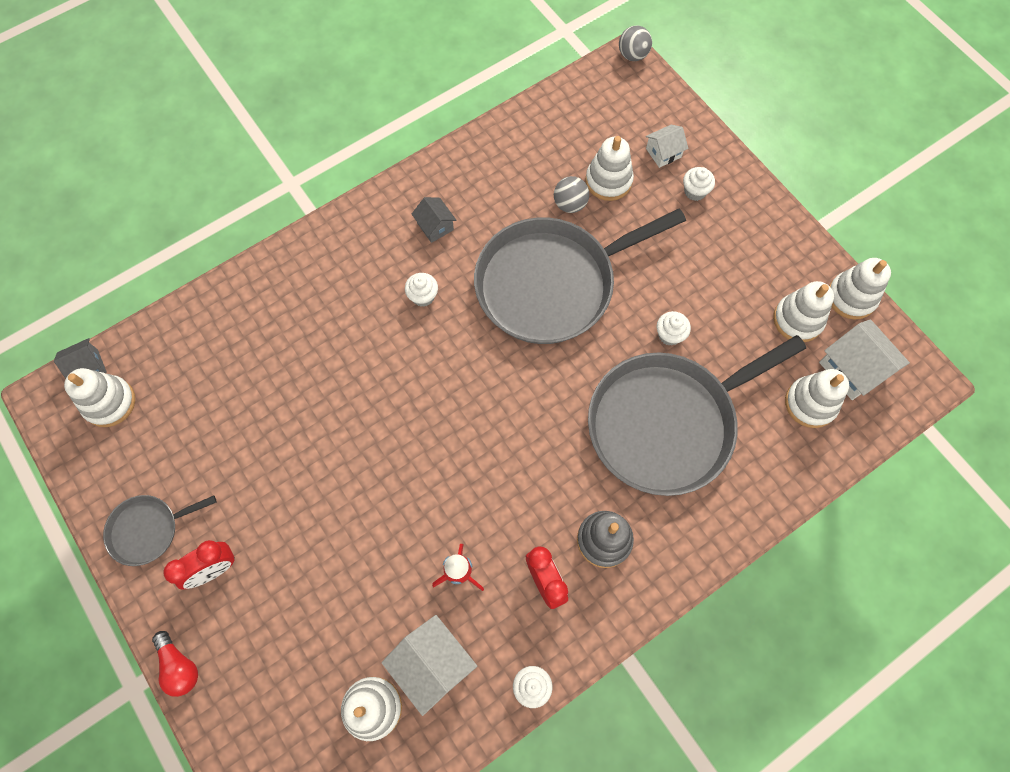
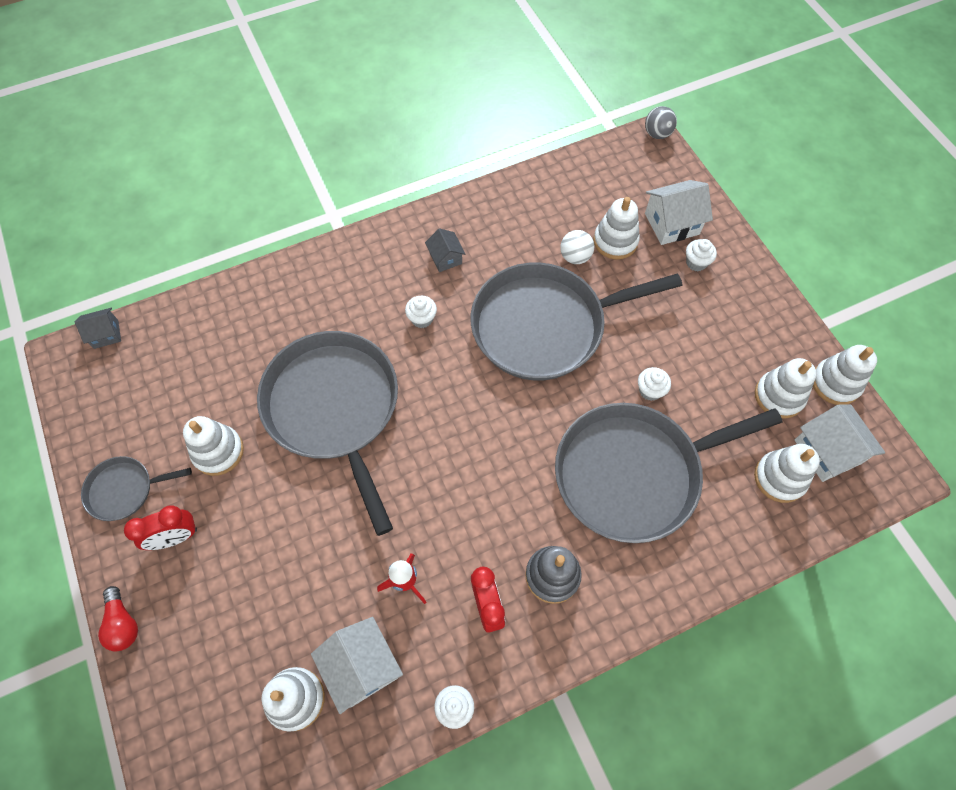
camera: 10 degrees right, 5 degrees down
white stacking toy [64,368,135,427] -> white stacking toy moved to [183,416,244,476]
grey ball [554,176,589,213] -> white ball [560,230,594,264]
white house [646,125,688,168] -> white house [645,180,713,245], size x1.69
none -> grey pan [257,331,398,536]

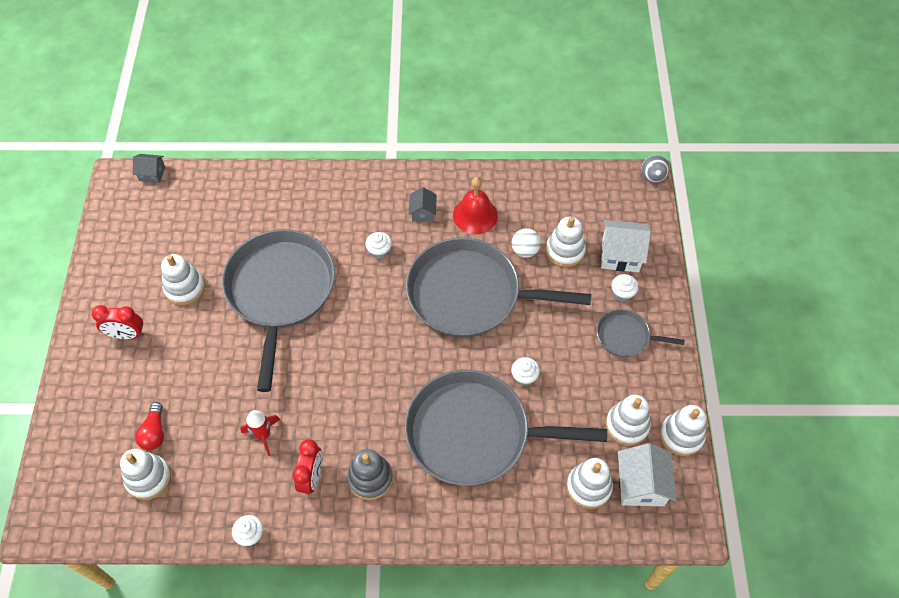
camera: 25 degrees right, 5 degrees down
grey pan [81,456,192,521] -> grey pan moved to [597,309,684,357]
red light bulb [98,586,138,651] -> red light bulb moved to [135,402,164,450]
white house [311,617,403,714] -> none
none -> red bell [453,177,498,234]

